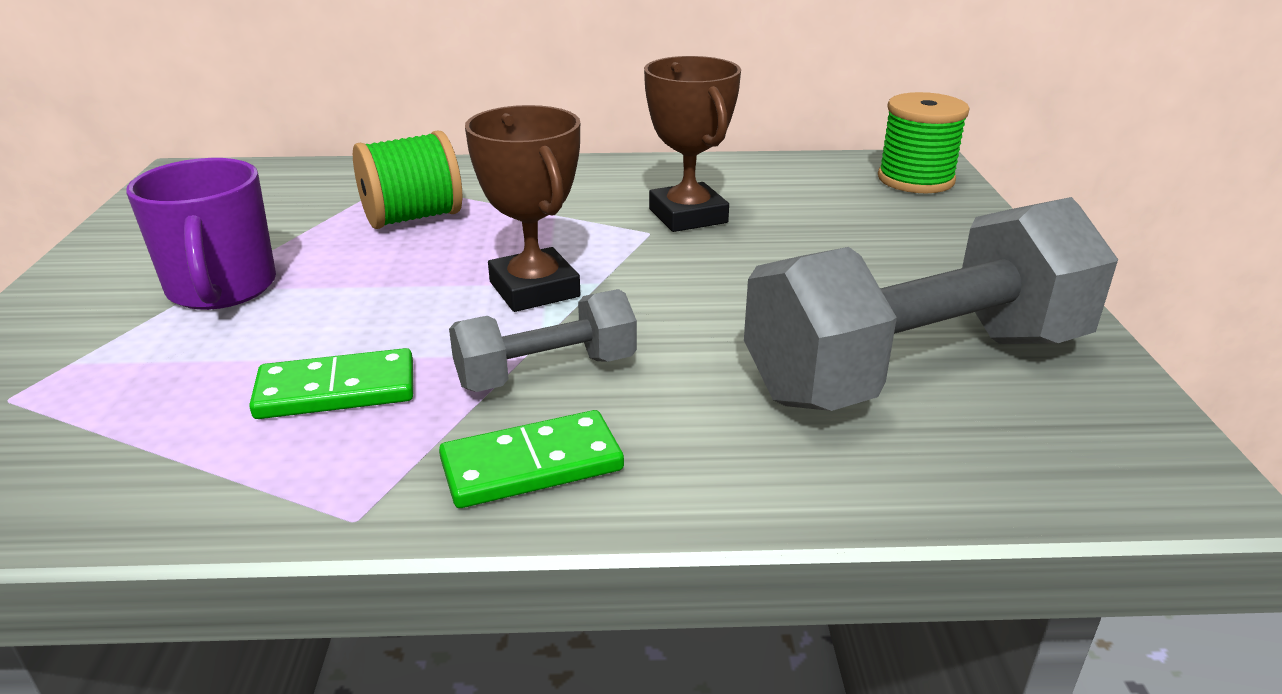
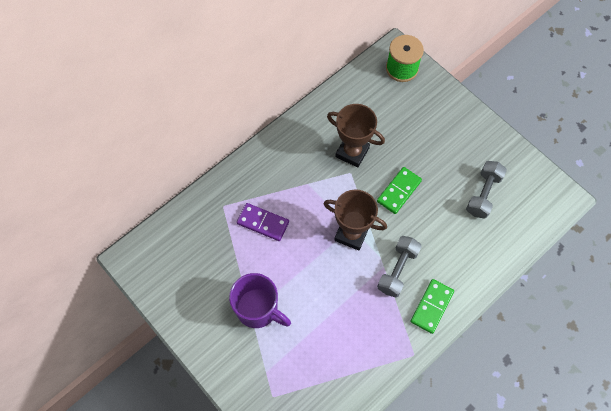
camera: 40 degrees left, 35 degrees up
green domino [249,348,413,419] -> green domino moved to [377,167,422,214]
green spool [353,130,462,229] -> purple domino [237,203,289,241]
grey dumbbell [744,197,1118,411] -> grey dumbbell [466,161,507,219], size x0.50

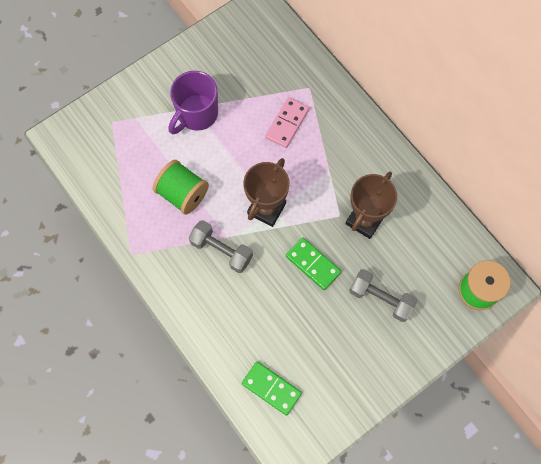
camera: 95 degrees right, 5 degrees up
purple domino [237,203,289,241] -> pink domino [265,97,309,148]
green domino [411,279,454,334] -> green domino moved to [242,361,302,416]
grey dumbbell [466,161,507,219] -> grey dumbbell moved to [349,269,417,322]
none -> green spool [153,160,209,215]

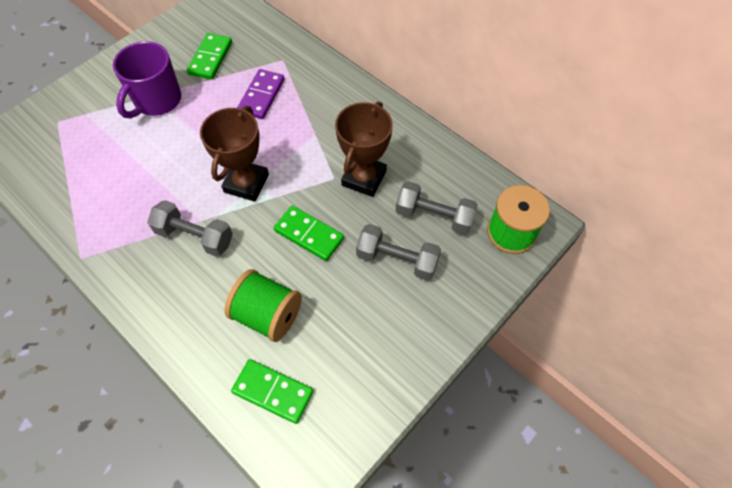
camera: 10 degrees left, 10 degrees down
green spool [153,160,209,215] -> green spool moved to [224,269,302,342]
pink domino [265,97,309,148] -> purple domino [237,69,285,119]
none -> green domino [187,33,232,79]
none -> grey dumbbell [395,181,478,235]

